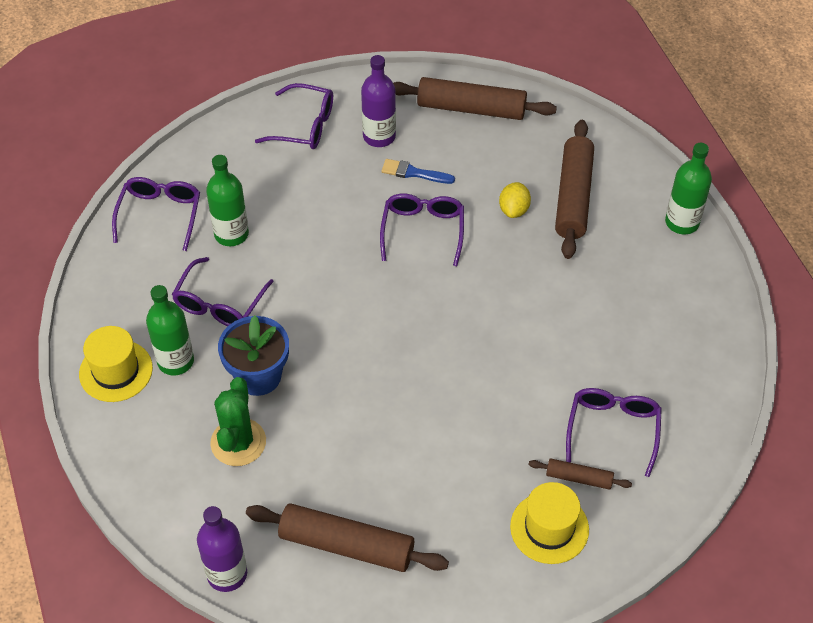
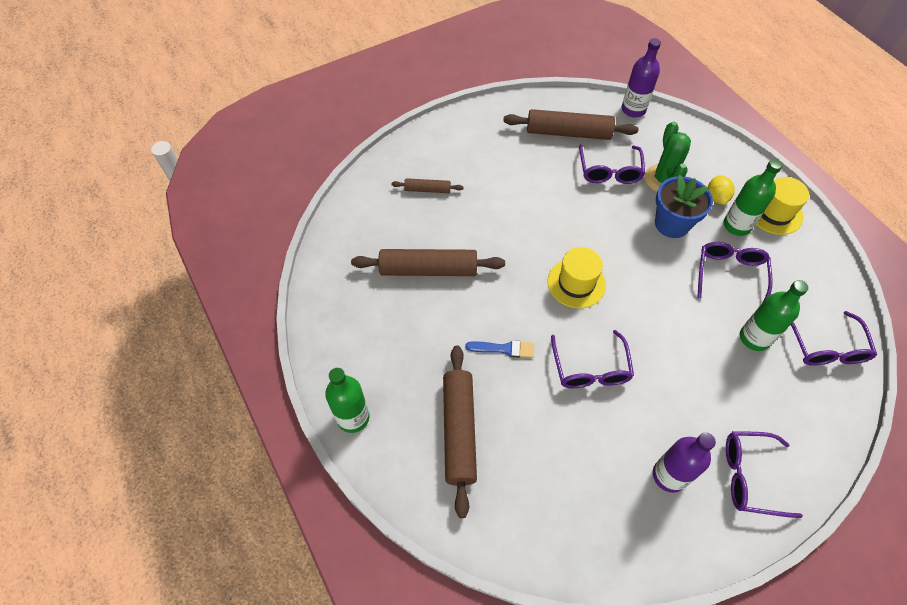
camera: 170 degrees right, 5 degrees up
blue brush [381,159,455,184] -> blue brush moved to [465,340,534,358]
brown rolling pin [393,77,557,120] -> brown rolling pin moved to [351,249,505,276]
yellow lemon [499,182,531,218] -> yellow lemon moved to [708,175,735,205]
yellow hat [510,482,589,564] -> yellow hat moved to [548,247,606,308]
purple glasses [566,388,662,477] -> purple glasses moved to [579,144,645,184]

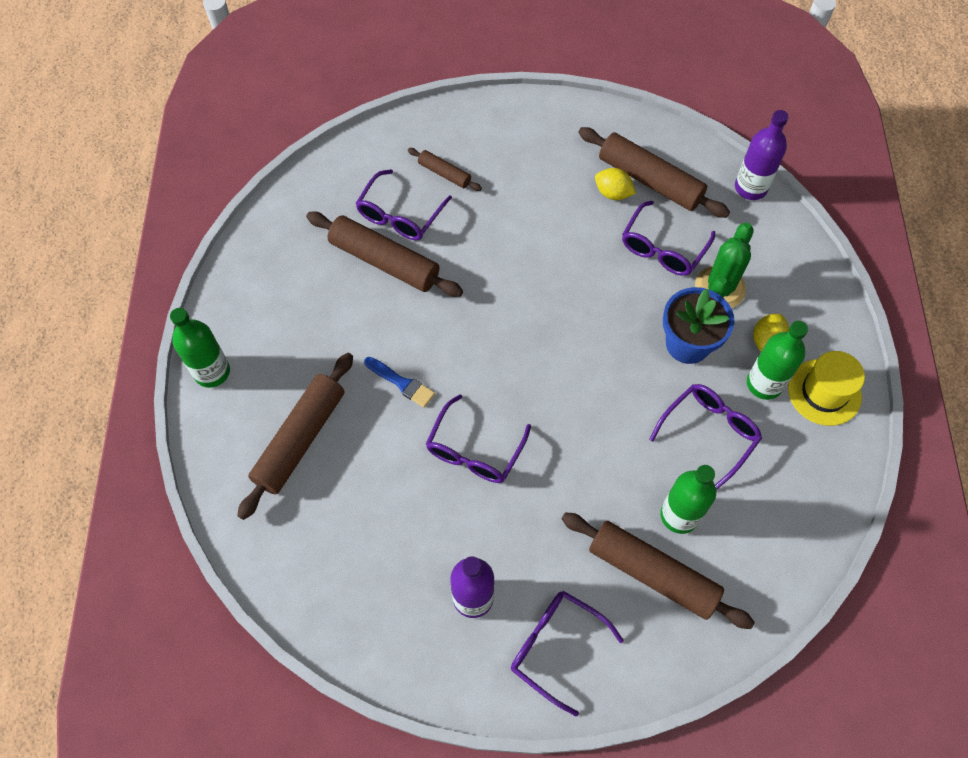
camera: 30 degrees right, 5 degrees up
yellow hat [548,247,606,308] -> none
purple glasses [791,311,877,366] -> purple glasses moved to [355,169,452,240]
none -> brown rolling pin [562,512,755,629]
none -> yellow lemon [595,168,636,200]

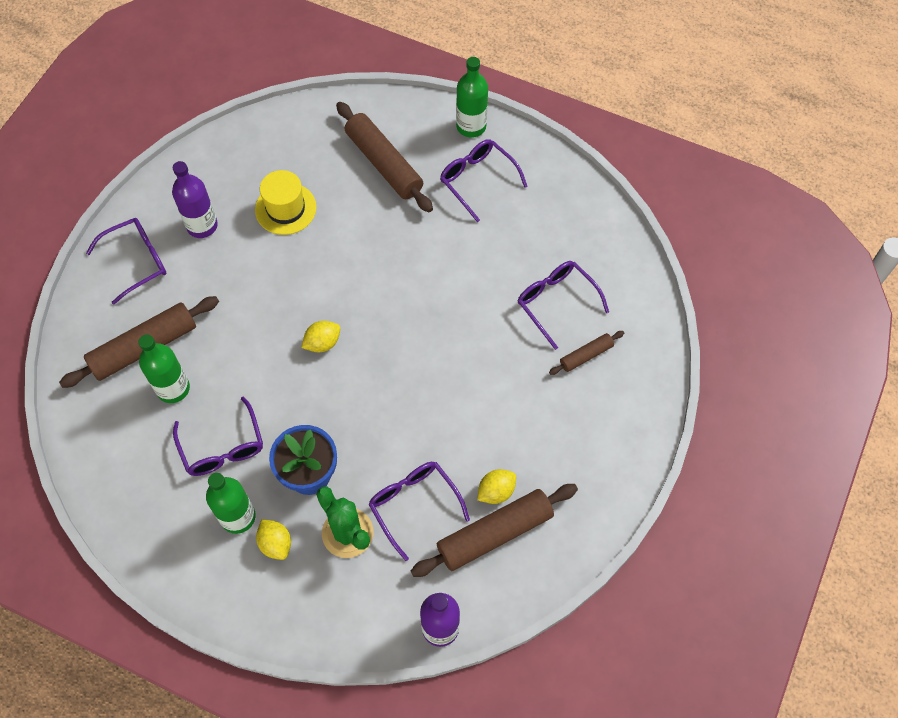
camera: 115 degrees right, 0 degrees up
brown rolling pin [306,211,463,297] -> none
blue brush [364,357,435,408] -> none
purple glasses [426,394,531,483] -> purple glasses moved to [440,139,528,222]
yellow hat [788,351,865,426] -> yellow hat moved to [255,170,317,235]
none -> yellow lemon [301,321,340,352]

